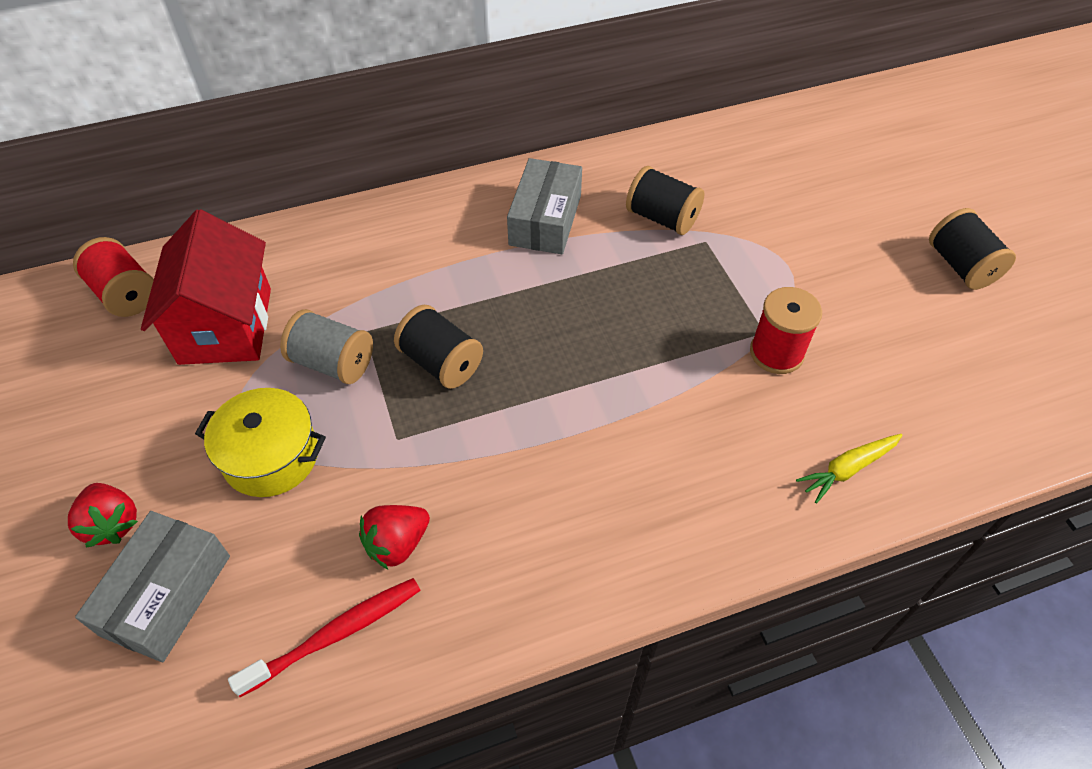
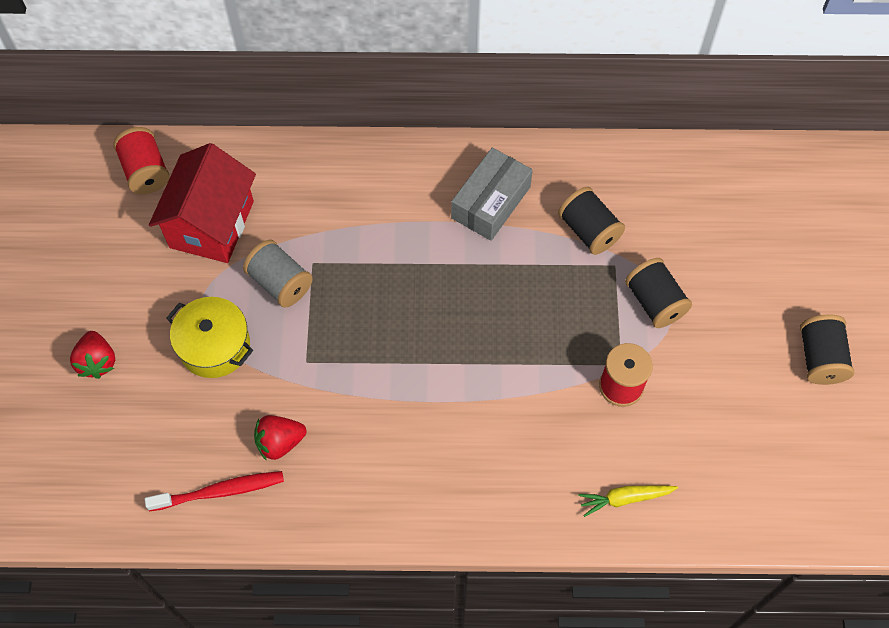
camera: 20 degrees right, 10 degrees up
grey box [75,511,230,662] -> none
black spool [394,305,483,389] -> black spool moved to [625,258,692,328]

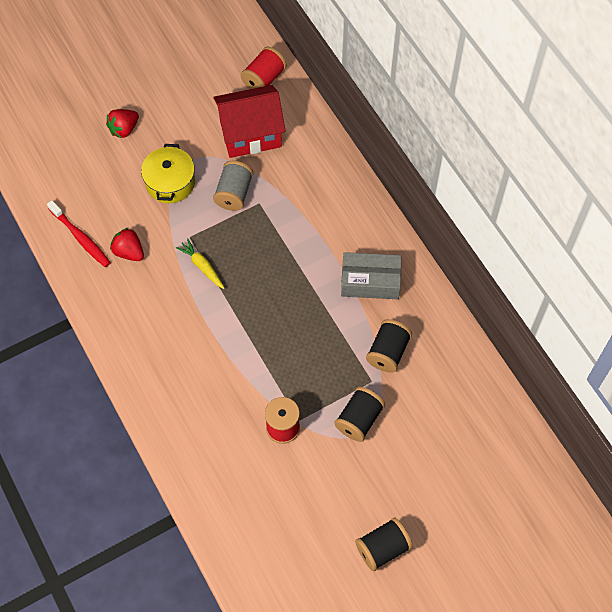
camera: 60 degrees right, 0 degrees up
yellow carrot [578,486,678,517] -> yellow carrot moved to [176,238,225,289]

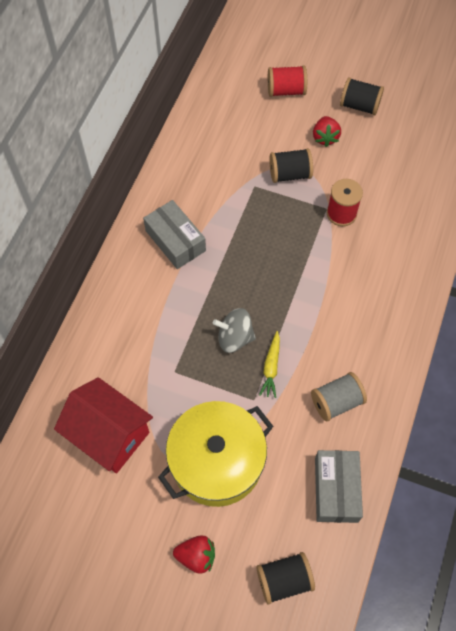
camera: 130 degrees left, 0 degrees up
red toothbrush [47,200,111,267] -> grey box [315,450,363,523]
red strawberry [110,227,144,261] -> red strawberry moved to [313,116,341,147]
yellow pot [141,144,195,203] -> yellow pot [158,401,274,507], size x1.59
grey spool [213,161,253,211] -> grey spool moved to [311,372,367,421]
red spool [241,47,287,89] -> red spool moved to [268,66,307,97]
black spool [366,319,412,373] -> black spool moved to [256,552,315,605]
none -> grey spinning top [213,308,256,353]

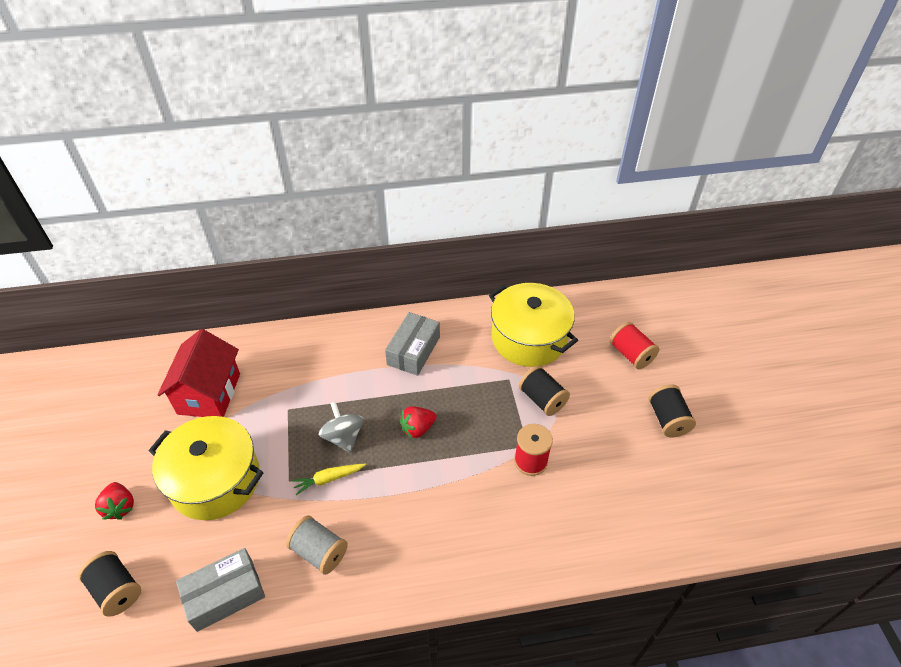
camera: 60 degrees right, 15 degrees down
red strawberry [313,116,341,147] -> red strawberry moved to [400,406,436,439]
none -> yellow pot [489,283,578,367]

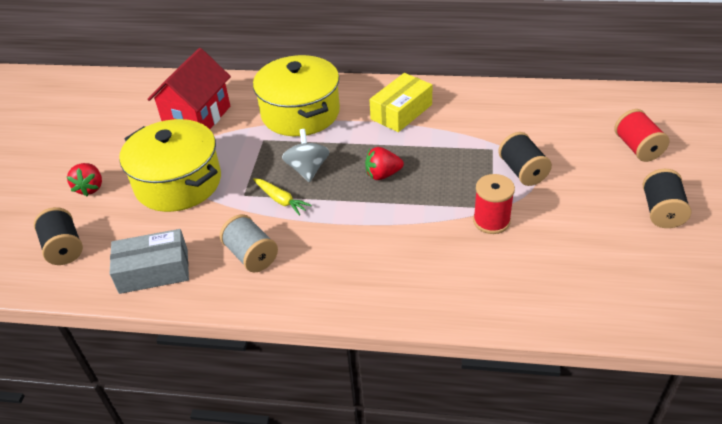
camera: 20 degrees right, 5 degrees down
yellow carrot [292,464,366,495] -> yellow carrot turned 135 degrees counterclockwise [253,178,312,216]
grey box [385,312,440,376] -> yellow box [369,73,432,132]
yellow pot [489,283,578,367] -> yellow pot moved to [253,55,340,136]

